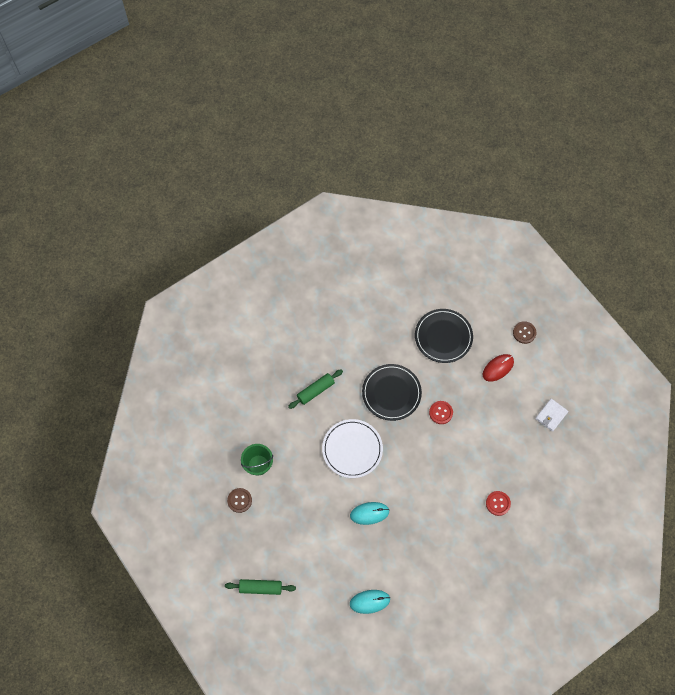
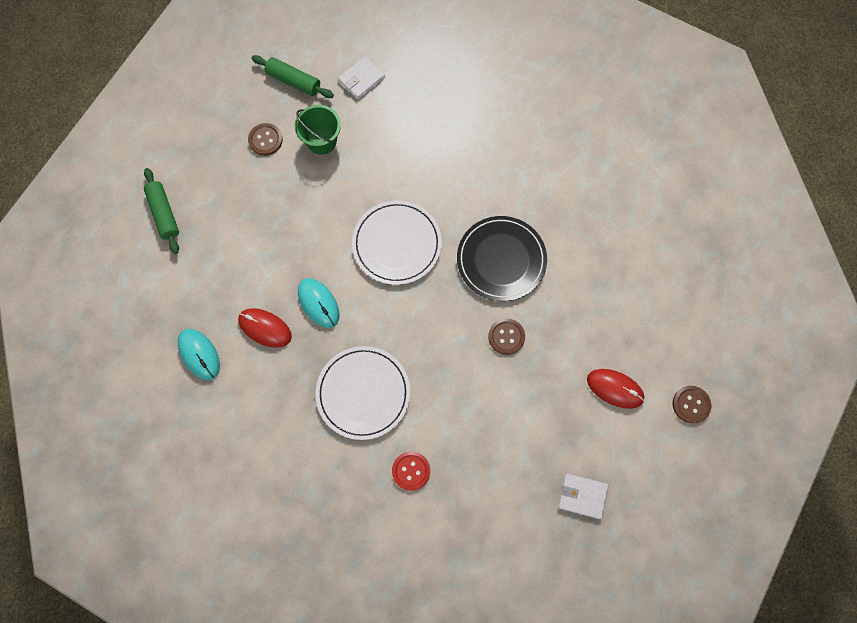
camera: 65 degrees right, 5 degrees up
green rolling pin [288,369,343,409] -> green rolling pin moved to [252,55,334,98]
black plate [415,309,473,363] -> none
red button [429,401,453,424] -> brown button [488,318,525,355]
none -> red mouse [238,308,292,348]
none -> white plate [316,346,410,440]
none -> white wallet [338,56,385,100]

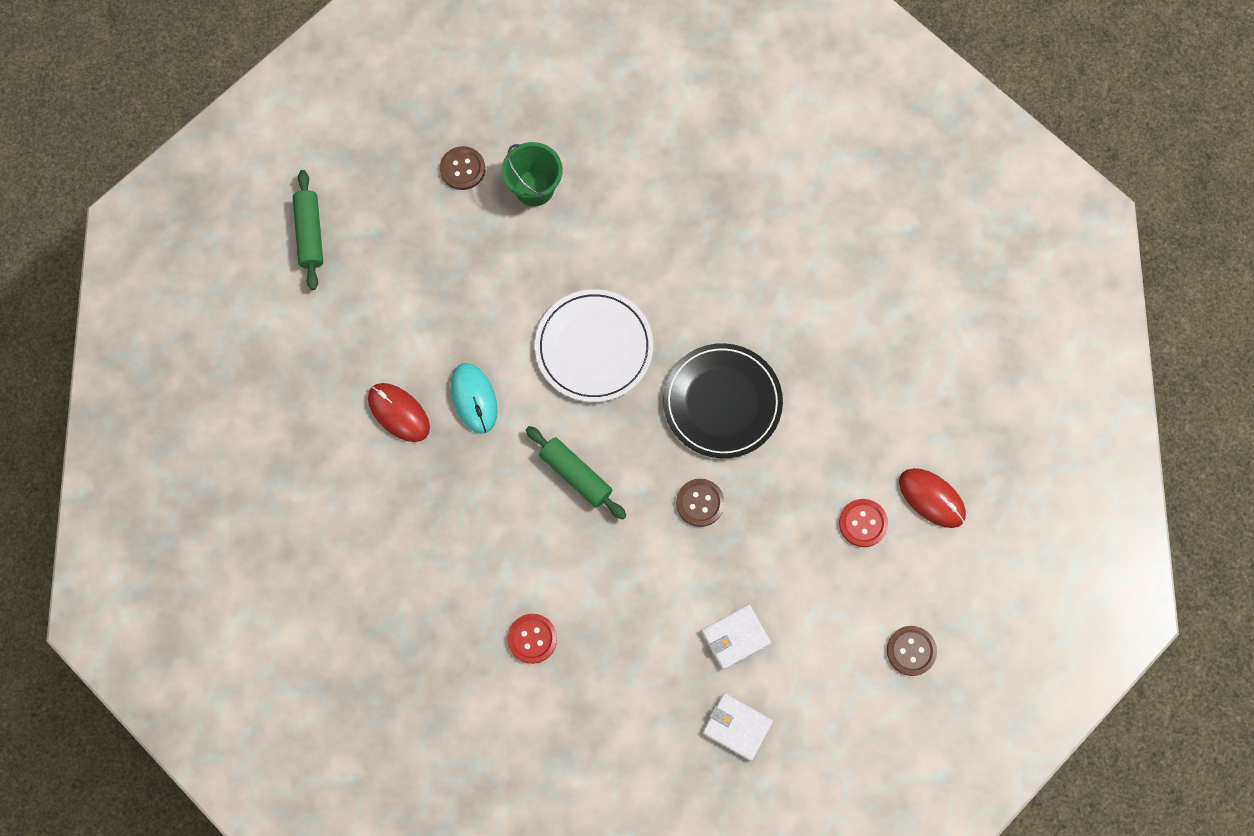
camera: 15 degrees right, 0 degrees up
turquoise mouse [178,329,220,380] -> none
green rolling pin [252,55,334,98] -> green rolling pin moved to [526,426,626,520]
white plate [316,346,410,440] -> none
white wallet [338,56,385,100] -> white wallet moved to [702,605,771,670]
red mouse [587,369,645,409] -> red mouse moved to [899,468,966,528]
none -> red button [839,499,888,547]

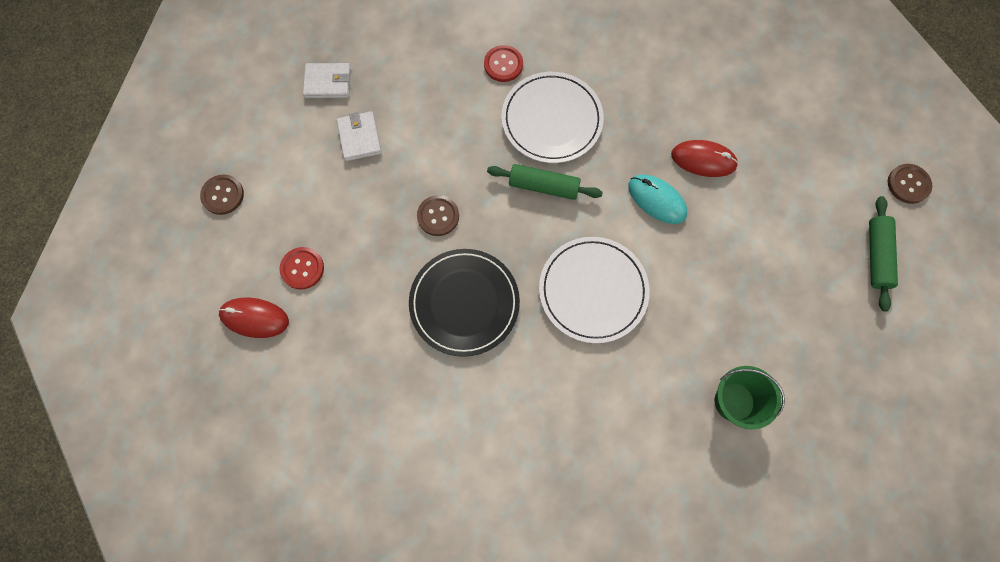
camera: 150 degrees right, 0 degrees up
green rolling pin [293,170,323,290] -> green rolling pin turned 45 degrees clockwise [869,196,898,312]
brown button [440,146,485,190] -> brown button moved to [888,164,932,204]
white wallet [702,605,771,670] -> white wallet turned 45 degrees counterclockwise [337,111,382,161]
none -> white plate [502,72,604,163]

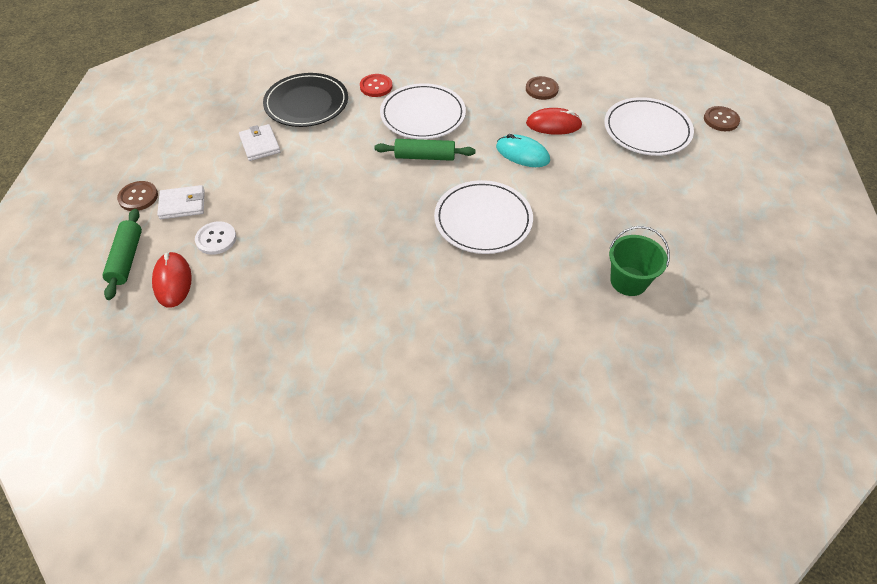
camera: 10 degrees left, 20 degrees down
red mouse [219,297,289,338] -> red mouse turned 75 degrees clockwise [152,252,192,308]
red button [280,247,324,290] -> white button [195,221,237,255]
white wallet [303,63,351,98] -> white wallet moved to [157,185,205,219]
black plate [409,249,520,357] -> black plate moved to [263,73,348,127]
brown button [417,195,459,236] -> brown button moved to [526,76,559,100]
green rolling pin [869,196,898,312] -> green rolling pin moved to [102,209,142,300]
none -> white plate [604,97,694,156]

